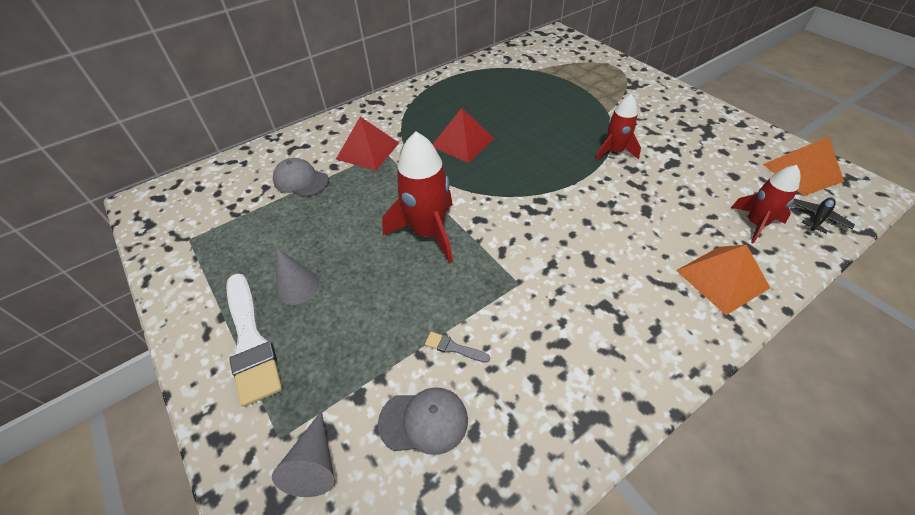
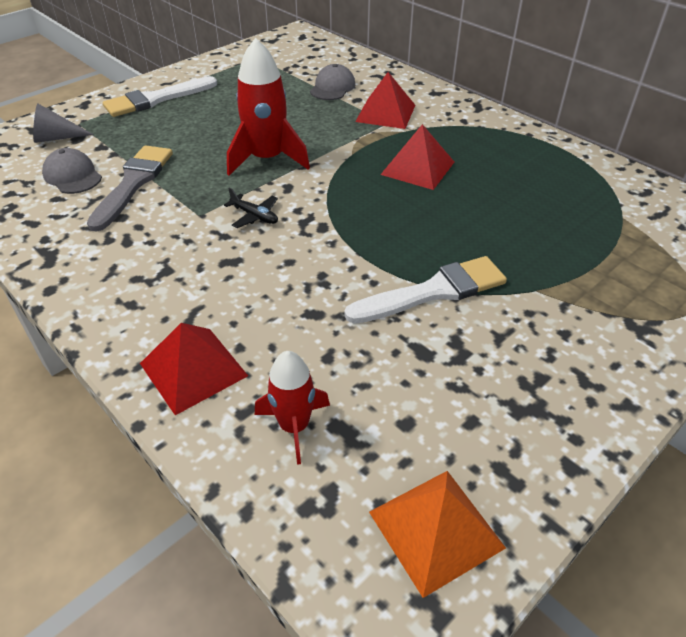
camera: 80 degrees right, 5 degrees down
grey cone [276,248,319,305] -> none
grey cap [378,387,468,455] -> grey cap turned 150 degrees clockwise [42,148,102,194]
grey brush [425,332,490,363] -> grey brush [87,145,173,232], size x2.43
red rocket [595,94,641,161] -> white brush [344,256,507,323]
orange pyramid [676,245,770,315] -> red pyramid [140,323,248,415]
black plane [793,198,855,233] -> black plane moved to [224,188,278,228]

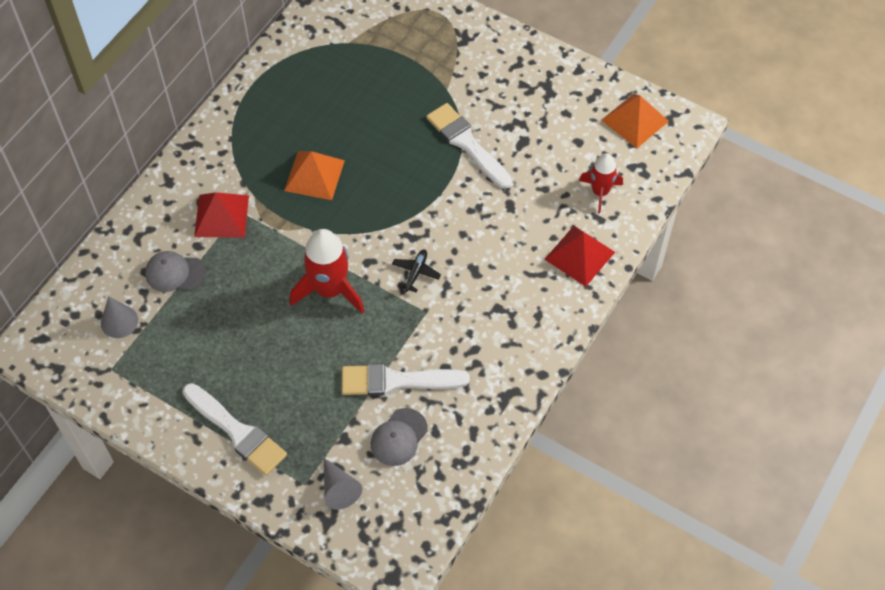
camera: 105 degrees left, 15 degrees up
grey brush [87,145,173,232] -> white brush [341,364,470,396]
red pyramid [380,124,454,190] -> orange pyramid [284,151,345,200]
none -> grey cone [101,296,138,338]

